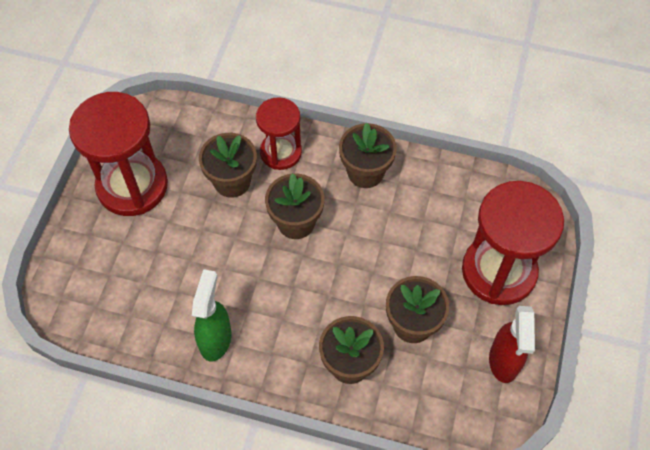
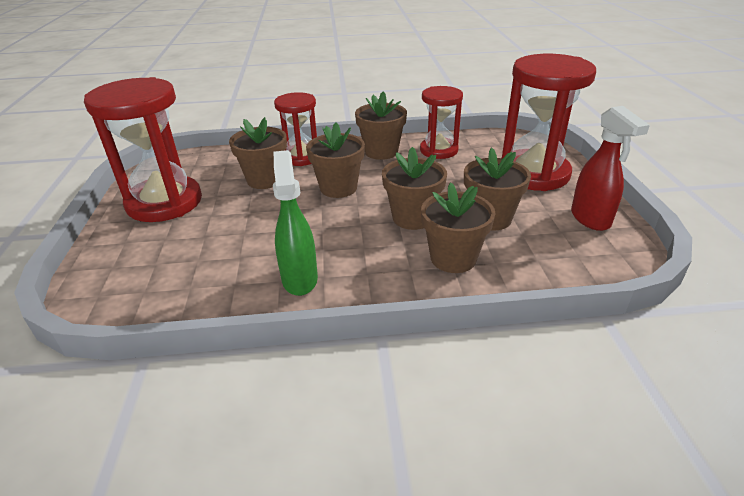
camera: 20 degrees left, 25 degrees down
none -> brown flower pot [382,147,447,230]
none -> red hourglass [420,86,463,159]

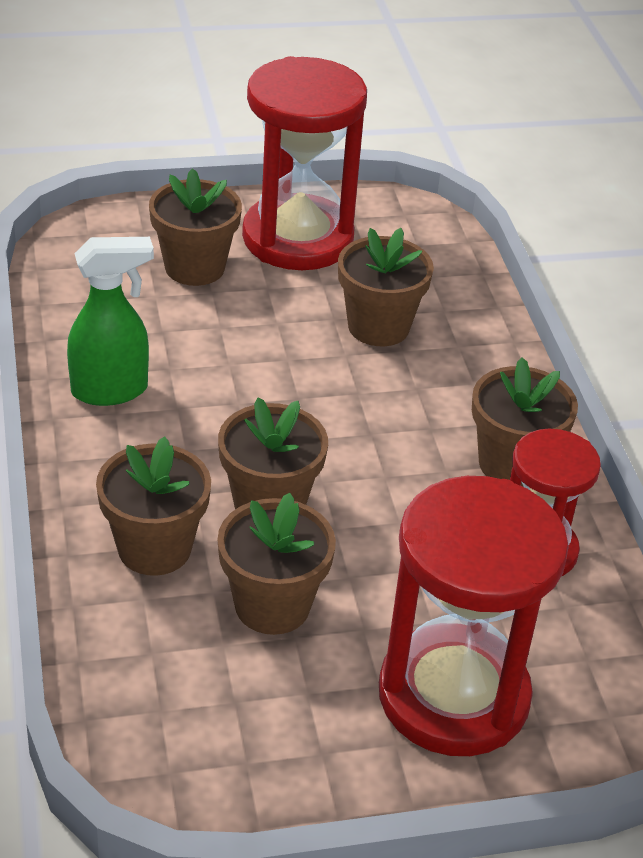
camera: 80 degrees right, 5 degrees up
red hourglass [274,92,317,166] -> none
brown flower pot [306,122,365,198] -> brown flower pot moved to [149,168,242,286]
red spray bottle [571,106,650,231] -> none

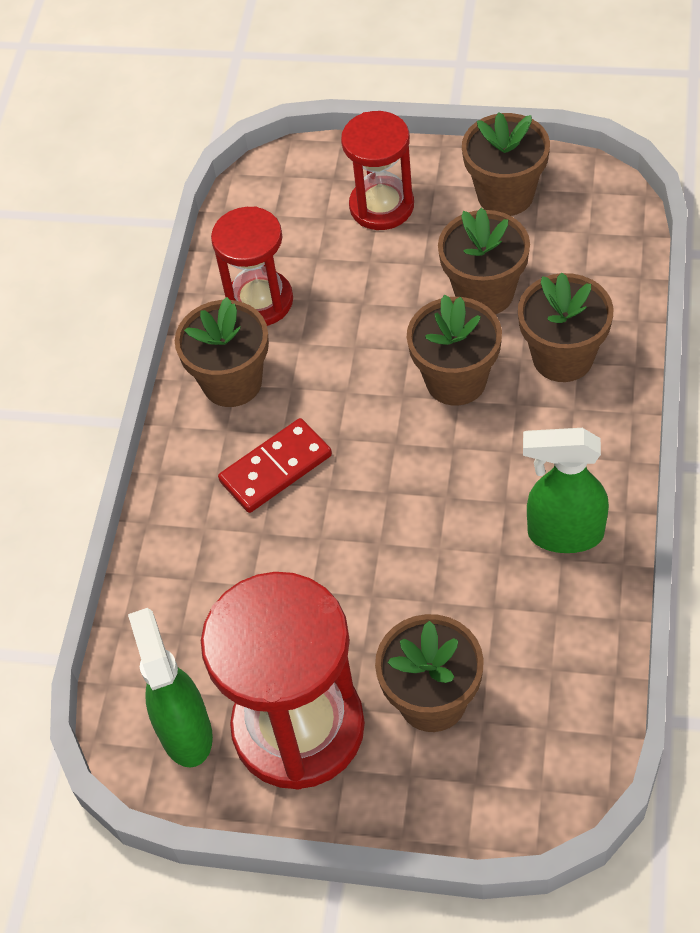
camera: 150 degrees left, 15 degrees up
brown flower pot [338,228,434,346] -> brown flower pot moved to [462,112,550,216]
red hourglass [379,476,569,756] -> red hourglass [341,111,414,230], size x0.60
none -> green spray bottle [128,608,213,768]
none -> red domino [218,418,332,513]

